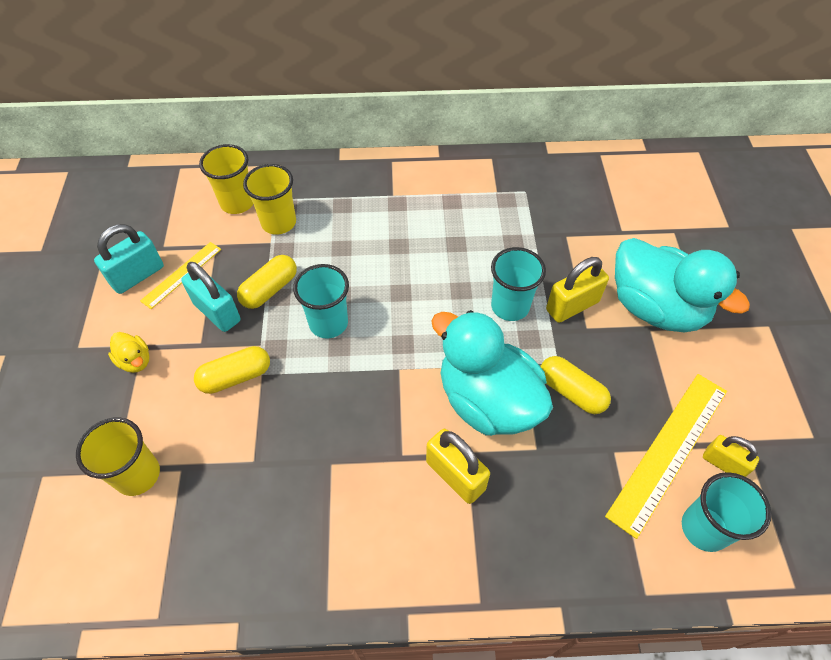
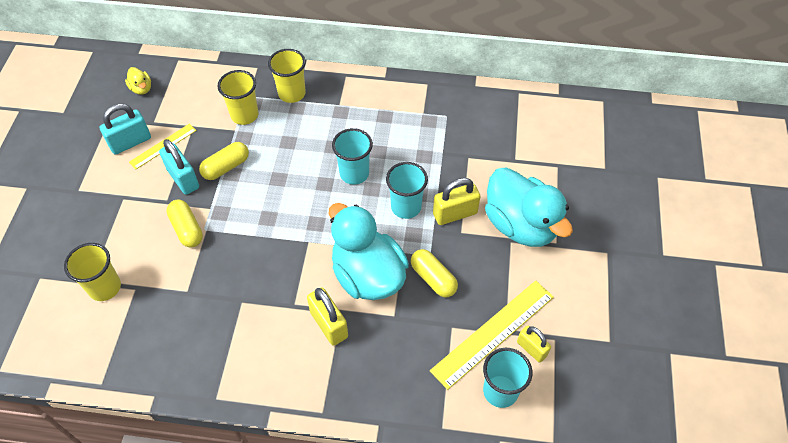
camera: 10 degrees right, 0 degrees up
yellow duck [108,332,150,373] -> yellow duck moved to [125,67,151,95]
yellow capsule [194,346,270,394] -> yellow capsule turned 75 degrees clockwise [166,200,203,247]
yellow cup [199,144,253,214] -> yellow cup moved to [268,49,306,103]
turquoise cup [293,264,349,339] -> turquoise cup moved to [332,128,373,185]

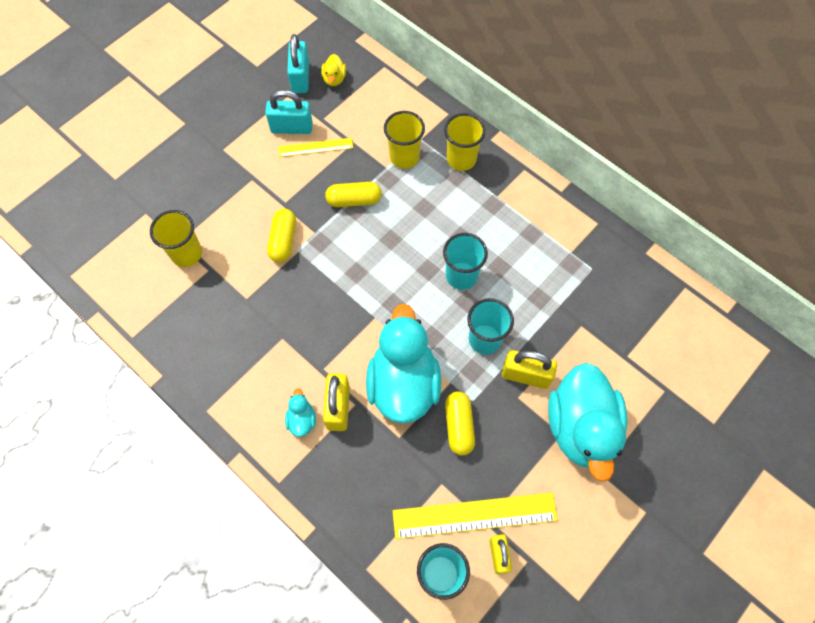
camera: 35 degrees right, 10 degrees up
turquoise padlock [159,139,199,195] -> turquoise padlock moved to [287,34,309,93]
none -> turquoise duck [285,388,316,437]

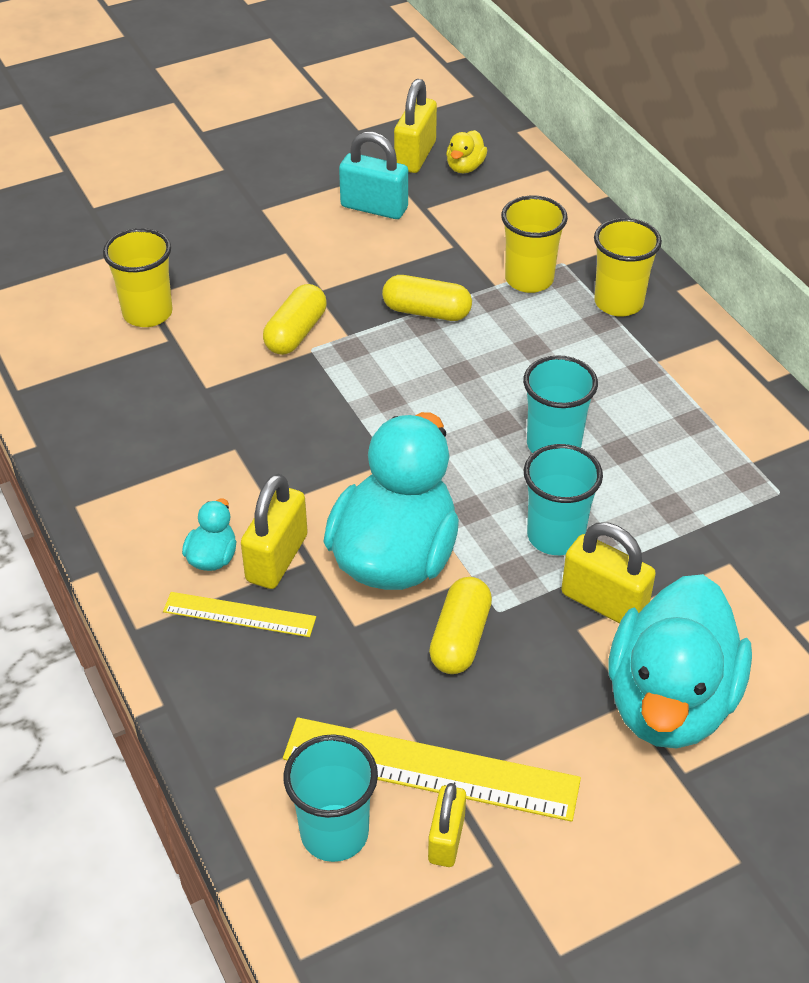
camera: 20 degrees right, 20 degrees down
yellow ruler [278,138,353,157] -> yellow ruler moved to [163,592,316,637]
turquoise padlock [287,34,309,93] -> yellow padlock [394,79,437,173]

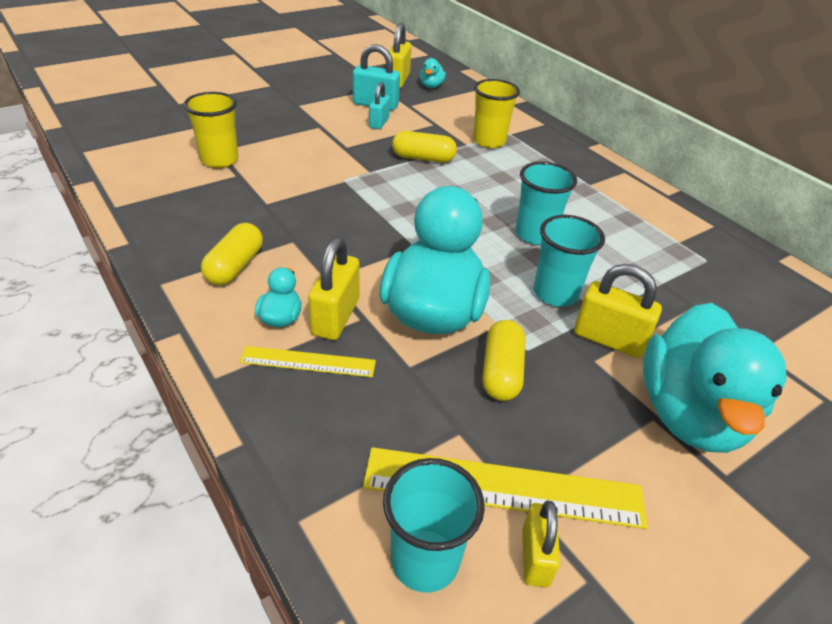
camera: 10 degrees left, 5 degrees down
yellow capsule [263,284,327,355] -> yellow capsule moved to [201,223,263,285]
yellow duck [446,130,487,173] -> turquoise duck [420,58,446,88]
yellow cup [594,218,662,316] -> none
none -> turquoise padlock [369,82,390,129]

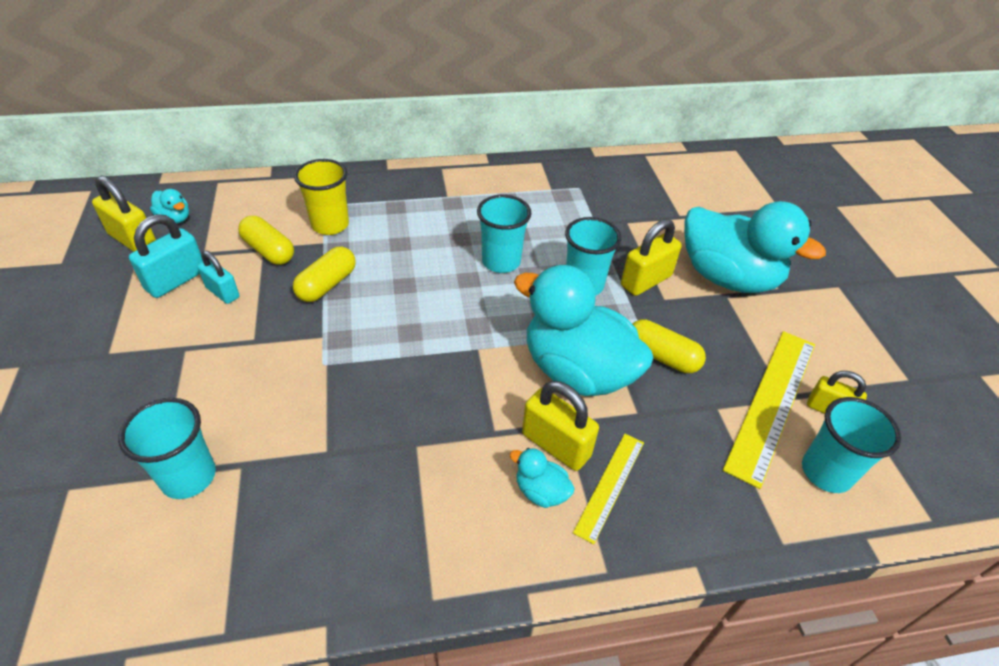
camera: 65 degrees left, 5 degrees up
yellow cup [183,92,238,168] -> turquoise cup [118,398,216,499]
yellow capsule [201,223,263,285] -> yellow capsule moved to [238,216,294,265]

